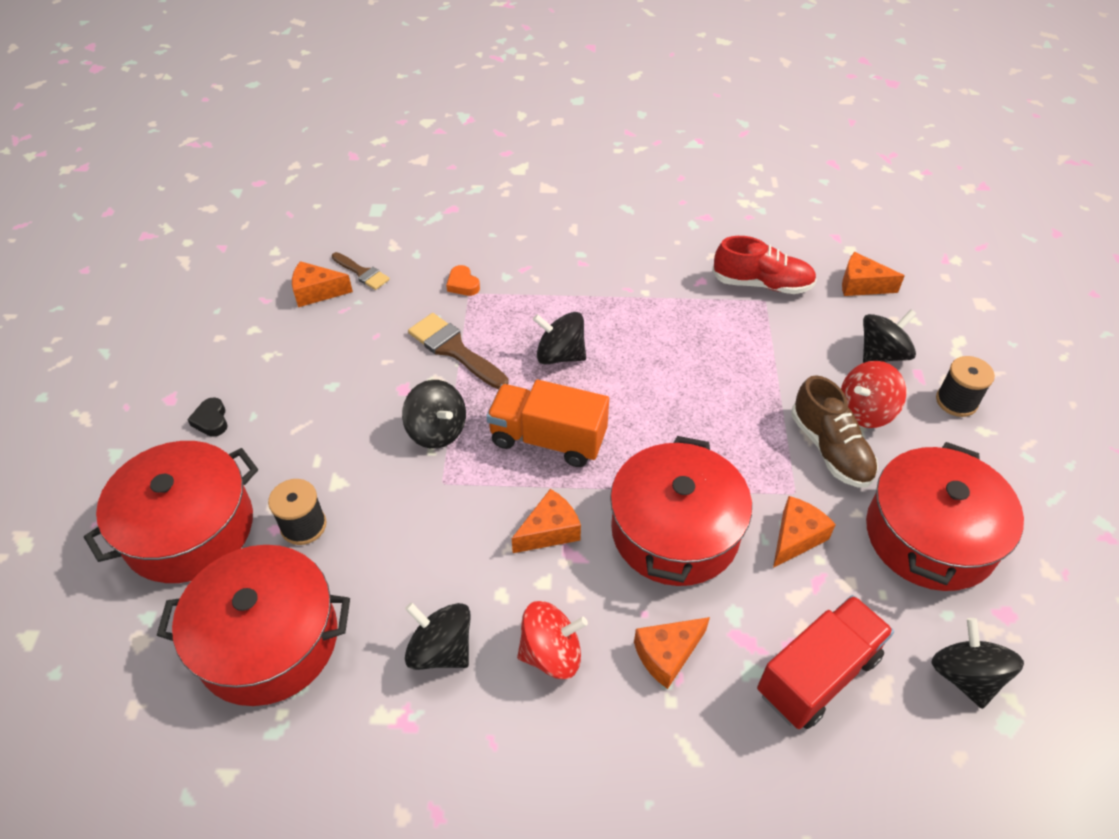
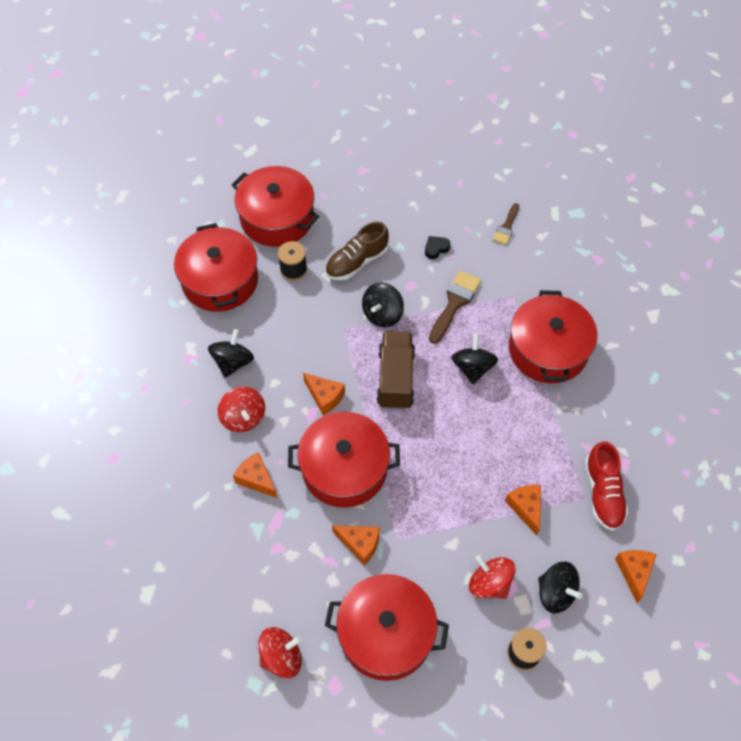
camera: 75 degrees right, 10 degrees up
black heart [187,397,228,437] -> black heart moved to [425,236,451,259]
orange cheese [292,261,353,307] -> orange cheese moved to [505,485,541,536]
orange heart [446,265,480,296] -> none
orange truck [486,380,609,467] -> brown truck [377,331,415,410]
red truck [757,595,894,729] -> none
brown shoe [791,375,878,488] -> brown shoe moved to [325,222,389,281]
black spinning top [931,618,1024,709] -> red spinning top [258,627,302,678]
none -> red pot [509,290,597,383]

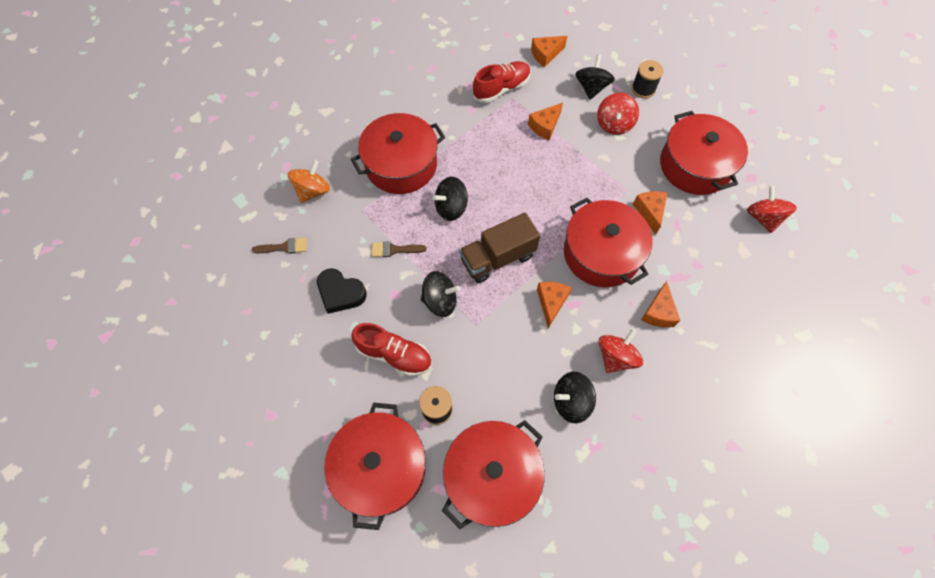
camera: 120 degrees left, 5 degrees up
red spinning top [258,627,302,678] -> red spinning top turned 45 degrees clockwise [747,186,797,233]
brown shoe [325,222,389,281] -> red shoe [351,323,432,376]
black heart [425,236,451,259] -> black heart [317,268,367,314], size x1.73
brown brush [429,270,481,344] -> brown brush [372,242,427,257], size x0.62
none -> orange spinning top [288,160,330,203]

